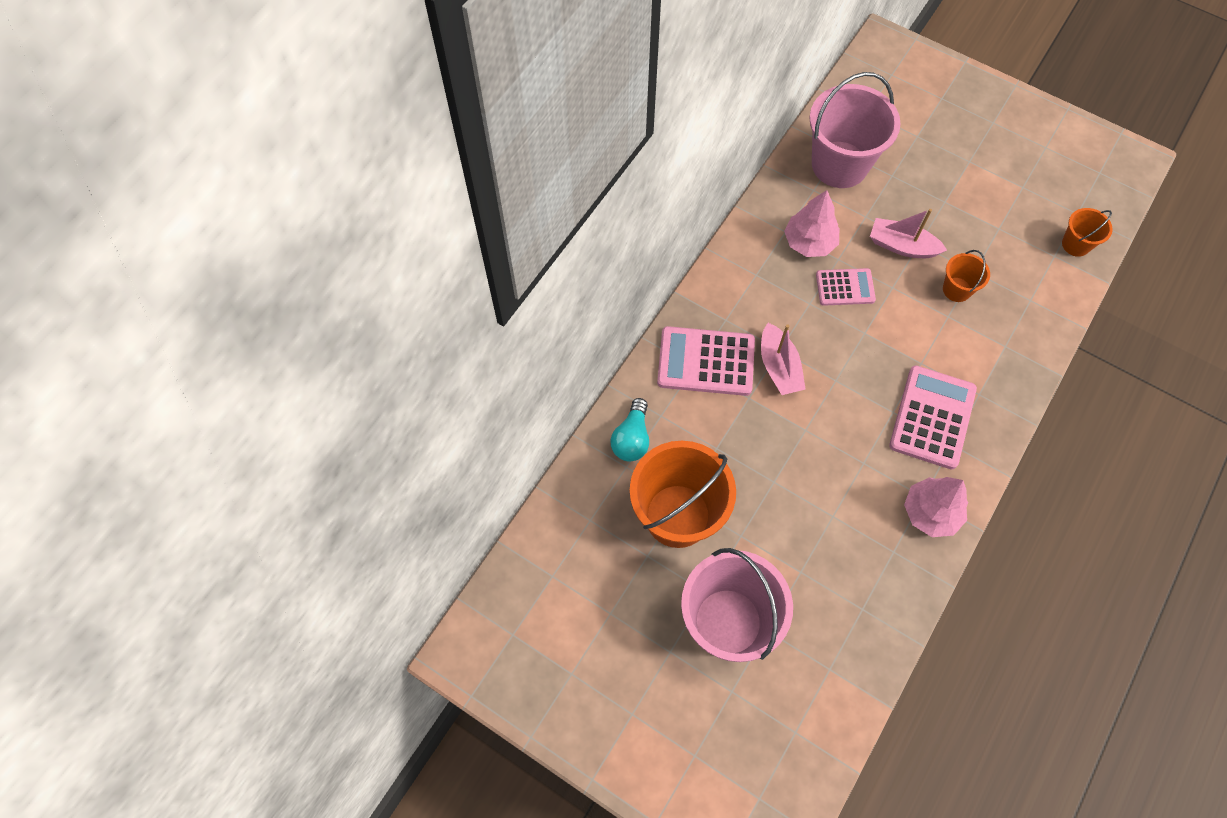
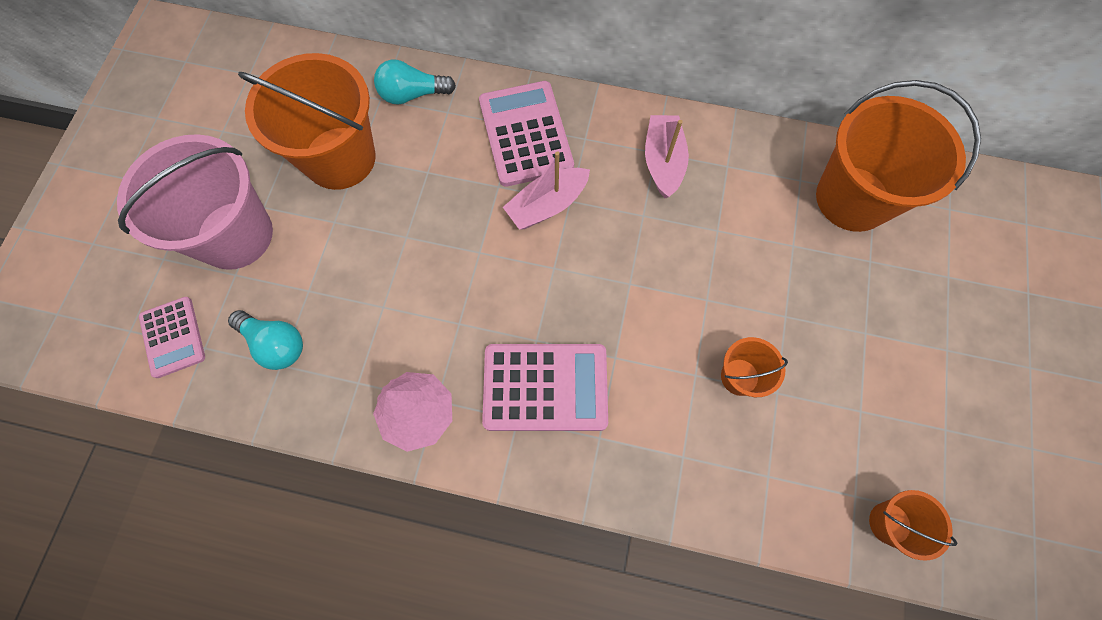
camera: 70 degrees right, 5 degrees up
pink tree [784,190,839,257] -> none
pink bucket [809,72,901,188] -> orange bucket [816,80,981,232]
pink calculator [816,268,876,306] -> pink calculator moved to [139,297,205,378]
pink boat [870,209,947,258] -> pink boat moved to [645,115,689,198]
none -> turquoise light bulb [228,310,303,370]

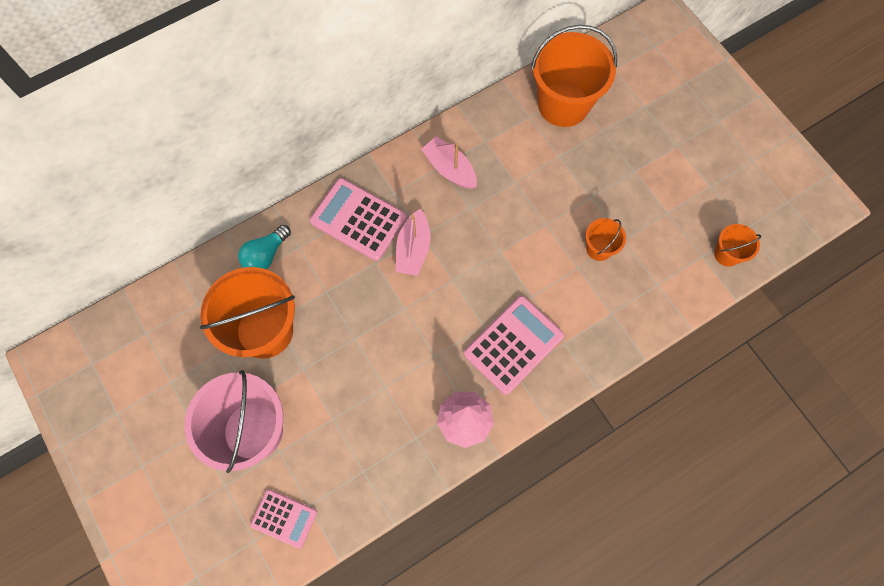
camera: 45 degrees left, 0 degrees up
turquoise light bulb [228,310,303,370] -> none

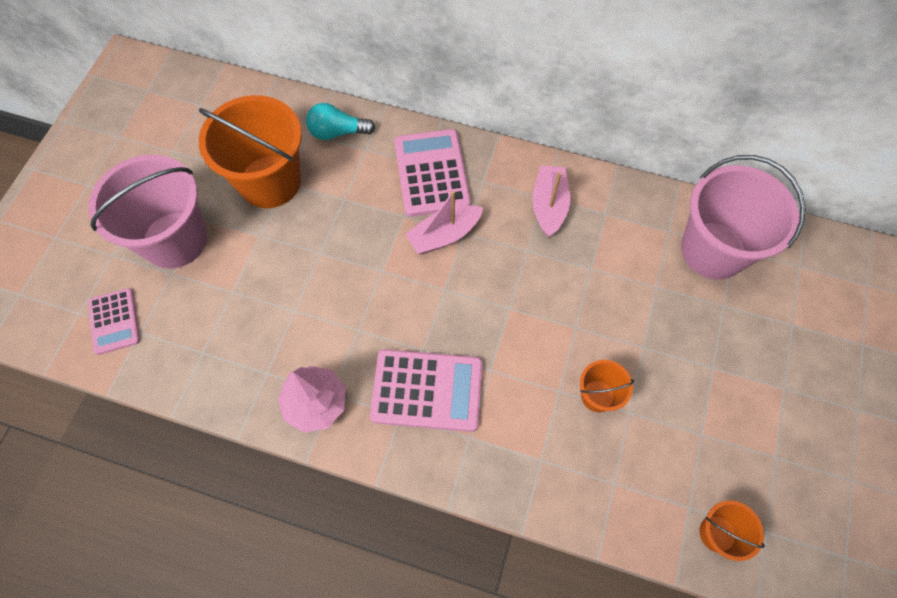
camera: 50 degrees right, 5 degrees down
orange bucket [531,25,617,127] -> pink bucket [681,155,806,279]

